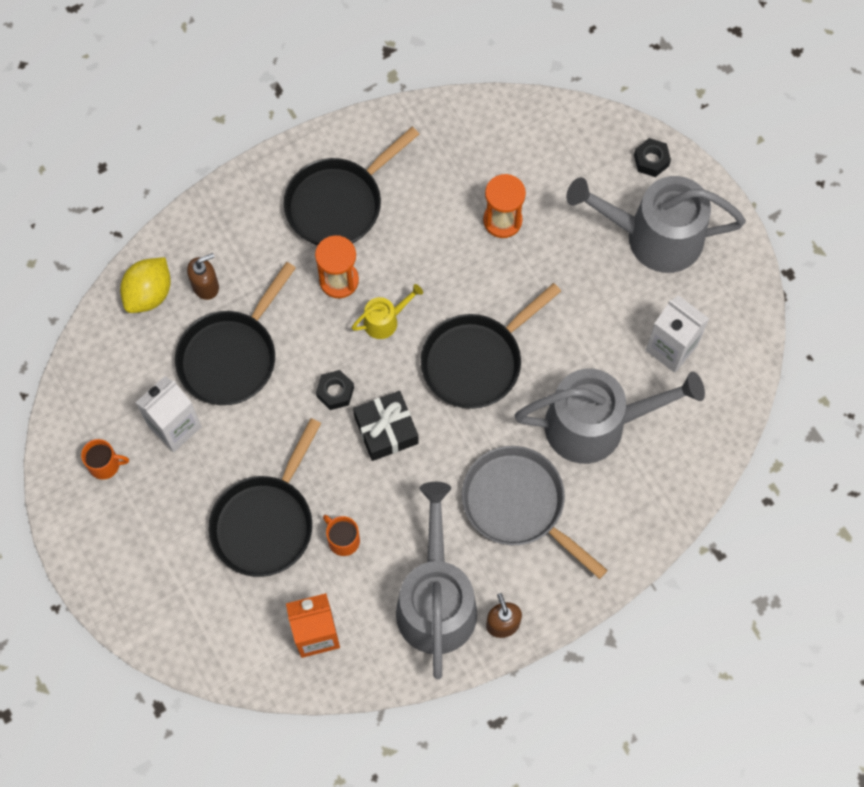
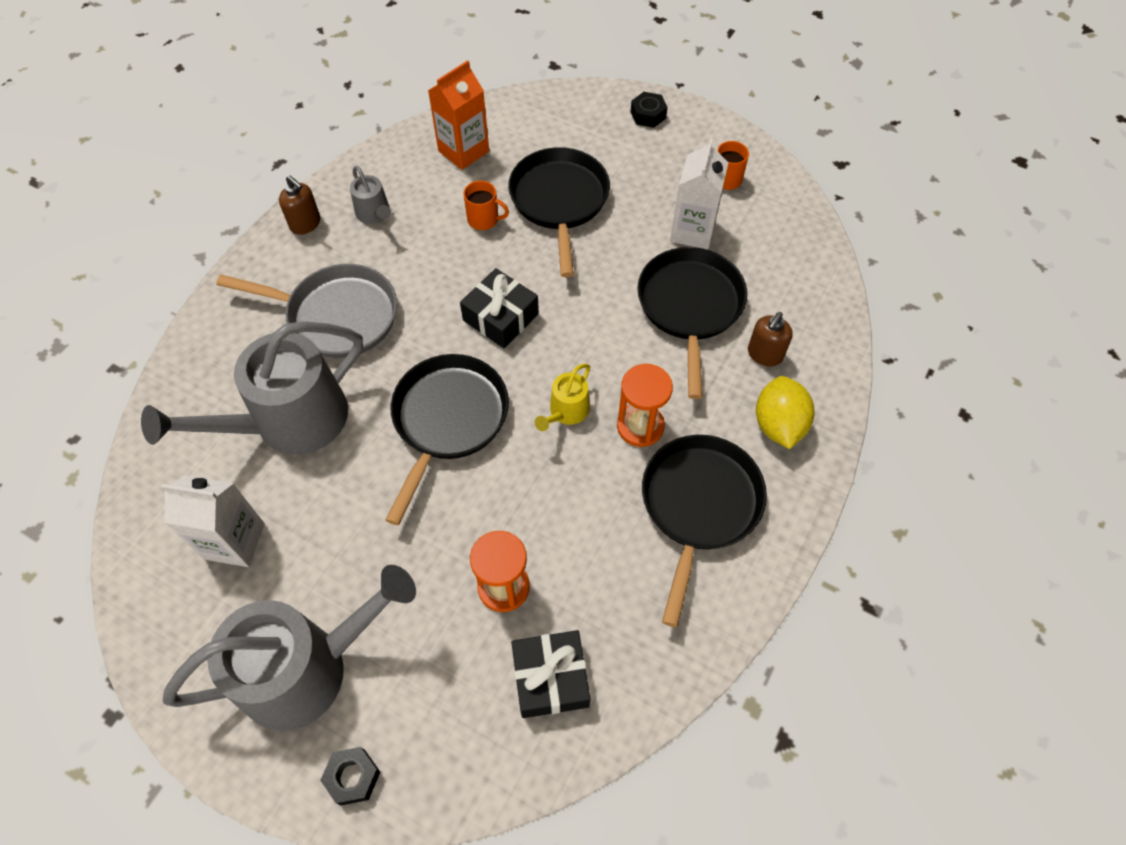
camera: 150 degrees right, 10 degrees down
yellow lemon [120,257,171,313] -> yellow lemon moved to [756,376,814,449]
black nut [316,370,354,410] -> black nut moved to [631,92,668,128]
grey watering can [396,482,477,679] -> grey watering can [350,166,391,224], size x0.44
none -> black gift [511,630,590,718]

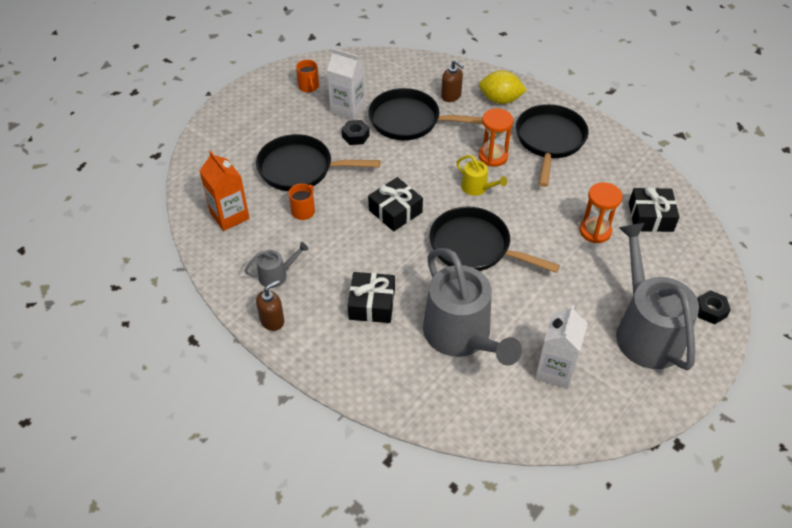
camera: 80 degrees left, 10 degrees down
grey pan [216,264,397,358] -> black gift [348,272,395,323]
black nut [631,92,668,128] -> black nut moved to [342,120,370,145]
black pan [642,435,767,627] -> black pan turned 75 degrees clockwise [516,104,589,187]

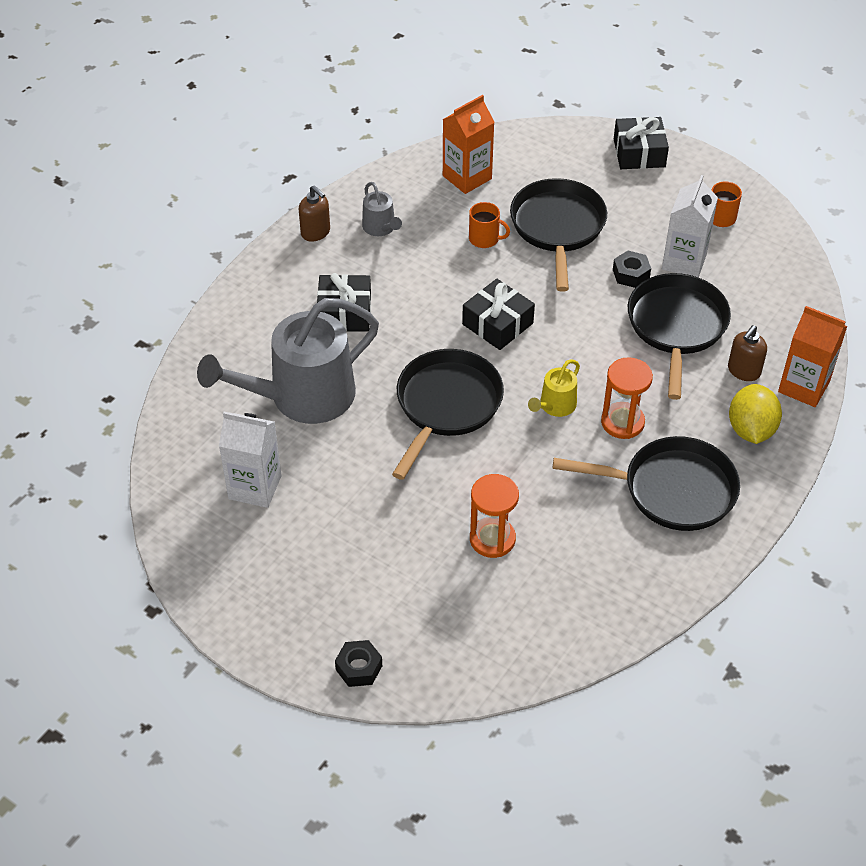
camera: 85 degrees right, 0 degrees up
grey watering can [616,223,699,370] -> none
black gift [629,187,679,232] -> black gift moved to [614,117,669,169]
none -> orange carton [778,306,847,407]

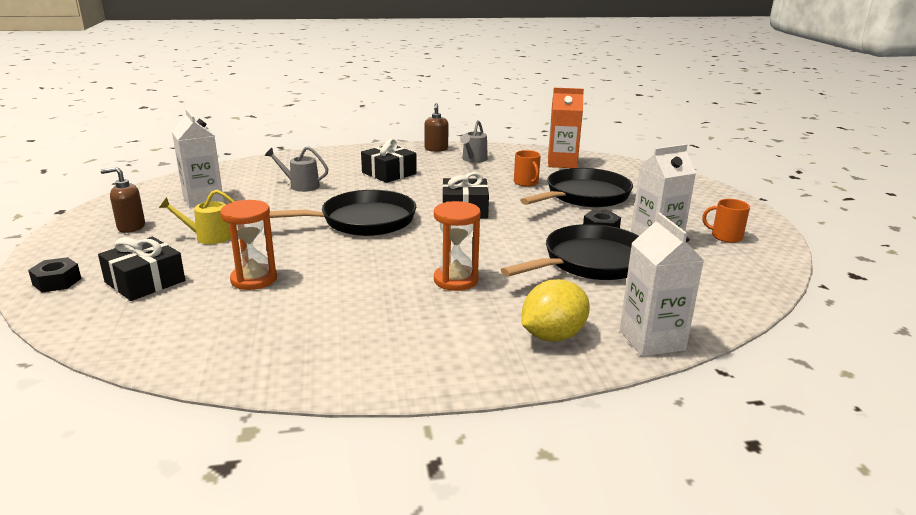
camera: 45 degrees right, 25 degrees down
grey watering can [197,298,379,424] -> grey watering can [265,146,328,192], size x0.44
yellow watering can [528,359,580,417] -> yellow watering can moved to [159,190,235,244]
black pan [552,436,740,531] -> none
black gift [614,117,669,169] -> black gift moved to [98,237,185,301]
brown soap dispenser [728,325,767,381] -> brown soap dispenser moved to [100,167,145,233]
orange carton [778,306,847,407] -> white carton [620,213,704,356]

